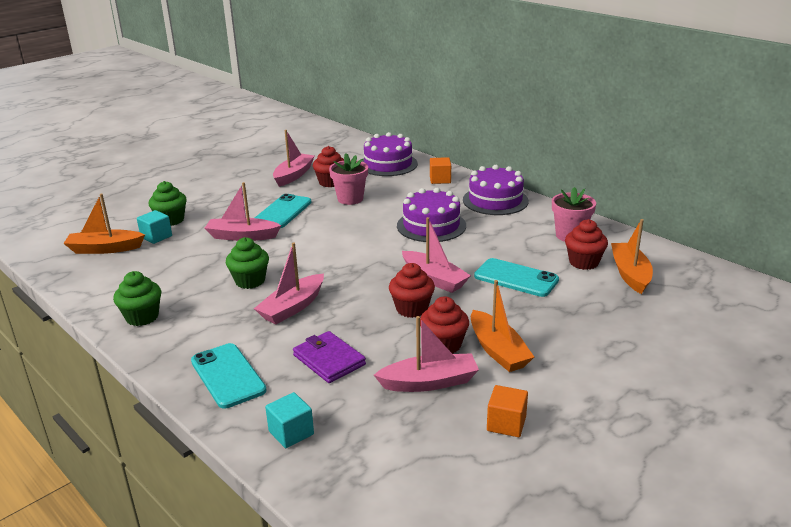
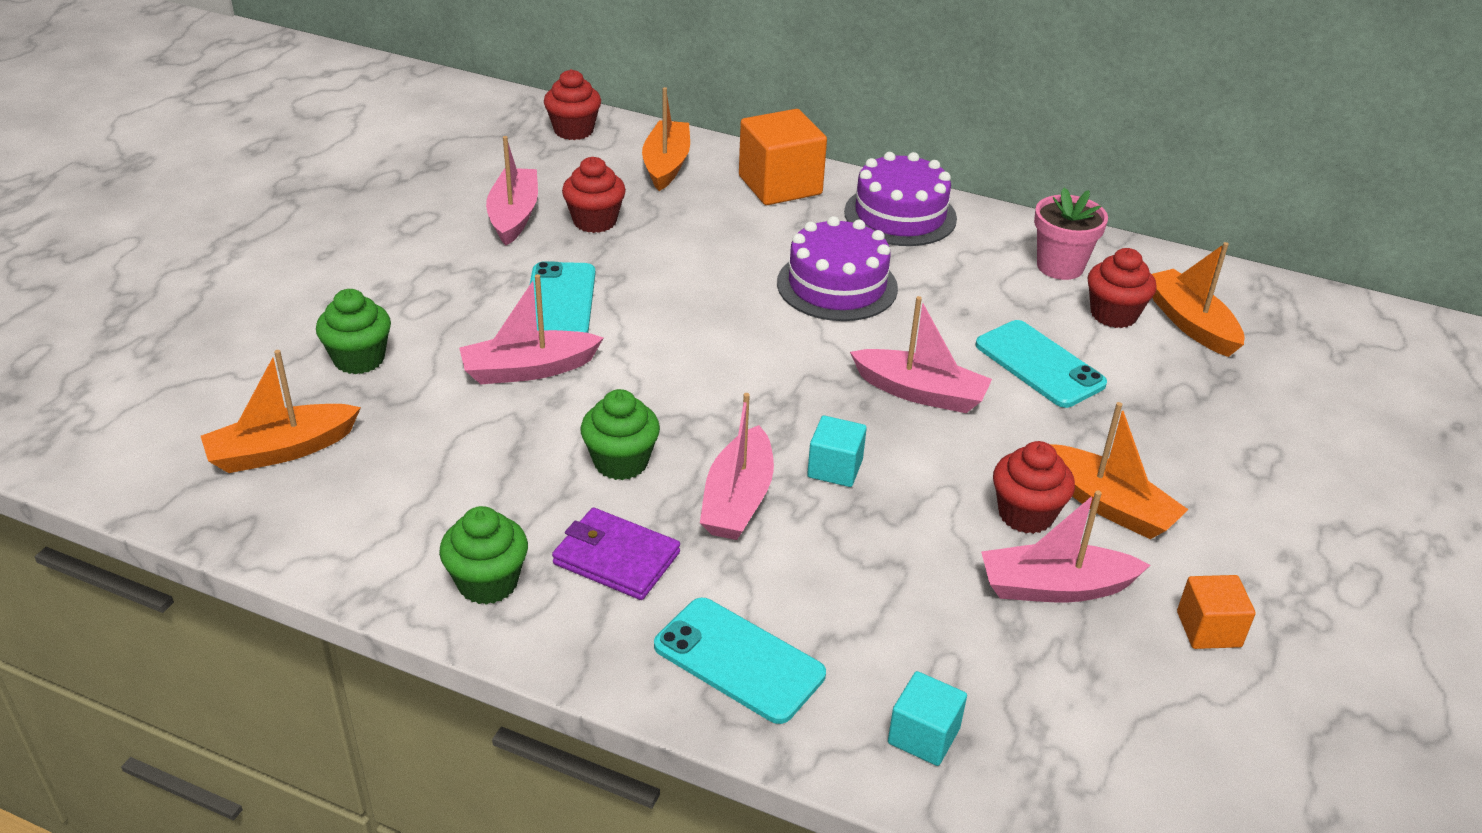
camera: 25 degrees left, 10 degrees up
turquoise cube [137,210,172,244] -> turquoise cube moved to [807,415,867,487]
purple wallet [293,331,366,383] -> purple wallet moved to [552,508,680,600]
pink flower pot [329,153,368,205] -> none
purple cake [362,132,418,176] -> orange boat [642,87,690,191]
pink boat [374,316,479,392] -> pink boat turned 150 degrees counterclockwise [981,490,1150,603]
red cupcake [389,263,435,318] -> red cupcake moved to [544,69,601,140]
orange cube [430,157,451,184] -> orange cube [739,109,827,205], size x1.82
turquoise phone [474,258,559,297] -> turquoise phone turned 45 degrees clockwise [975,320,1107,408]

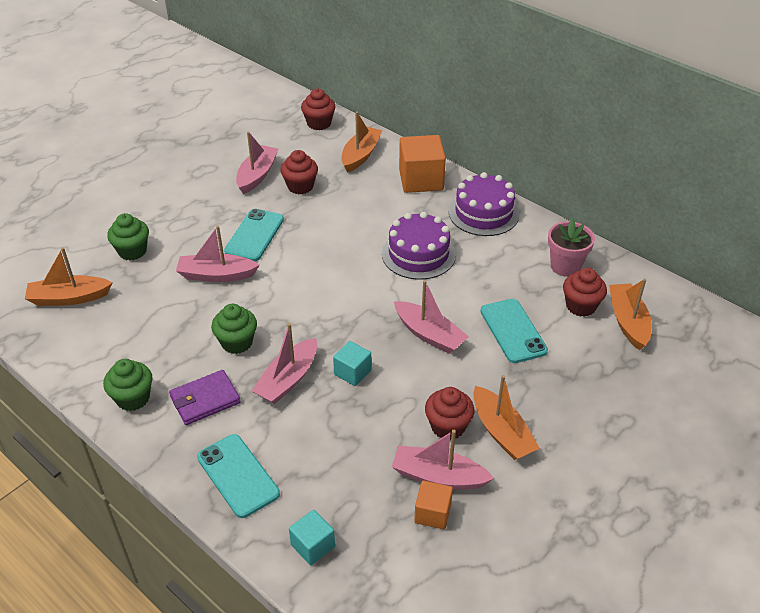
camera: 20 degrees right, 5 degrees up
purple wallet [552,508,680,600] -> purple wallet turned 75 degrees counterclockwise [169,370,241,425]
orange cube [1177,575,1256,649] -> orange cube moved to [414,481,453,530]

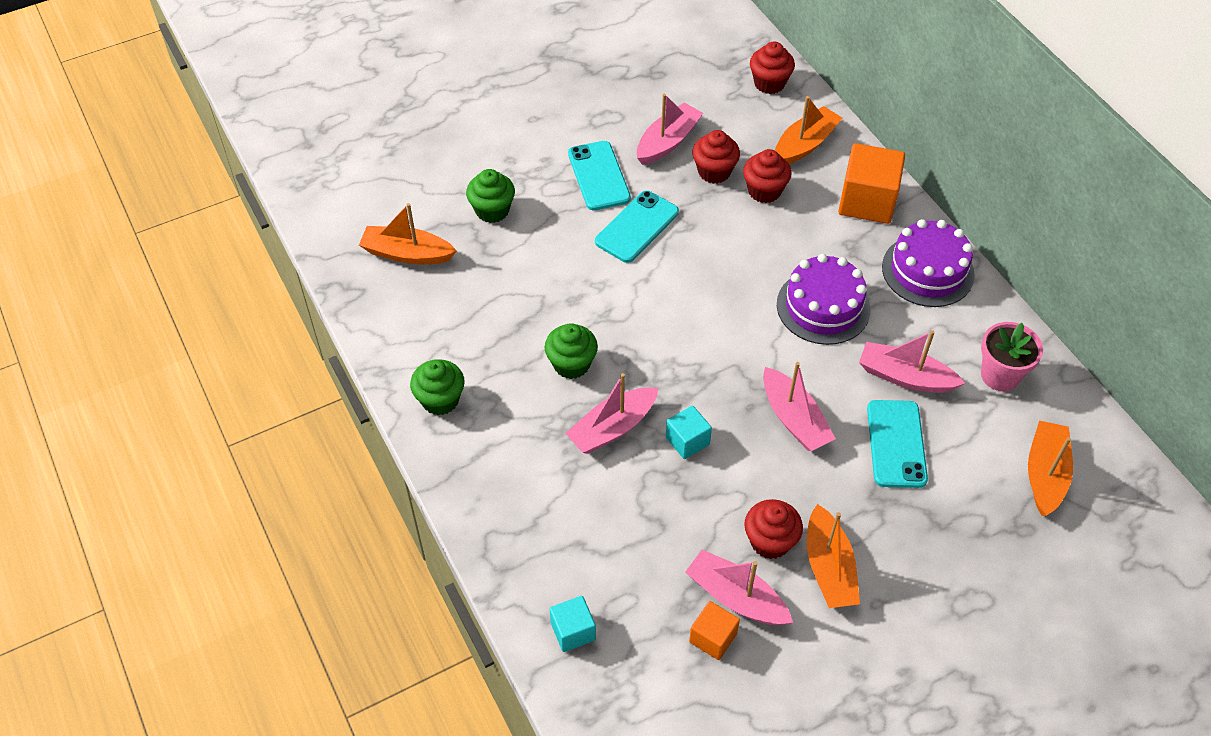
camera: 20 degrees right, 10 degrees up
purple wallet [169,370,241,425] -> none
pink boat [176,226,260,282] -> pink boat moved to [859,330,965,393]
turquoise phone [197,434,280,518] -> turquoise phone moved to [568,141,631,210]
red cupcake [563,268,607,317] -> red cupcake moved to [743,149,791,203]

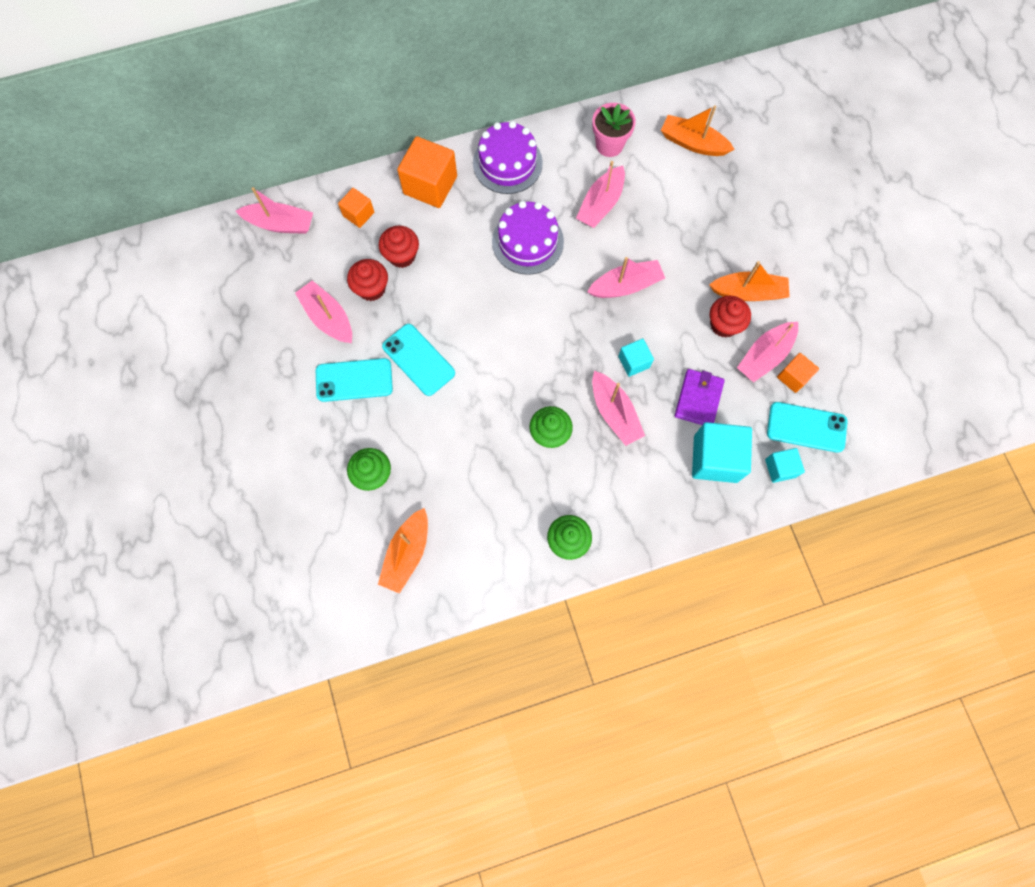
camera: 80 degrees left, 20 degrees up
red cupcake [750,41,795,94] -> pink boat [236,187,313,234]
orange boat [775,96,843,164] -> orange cube [338,188,374,228]
turquoise phone [867,400,928,488] -> turquoise phone moved to [767,402,848,453]
none -> purple wallet [675,369,725,425]
none -> turquoise cube [692,422,752,483]

